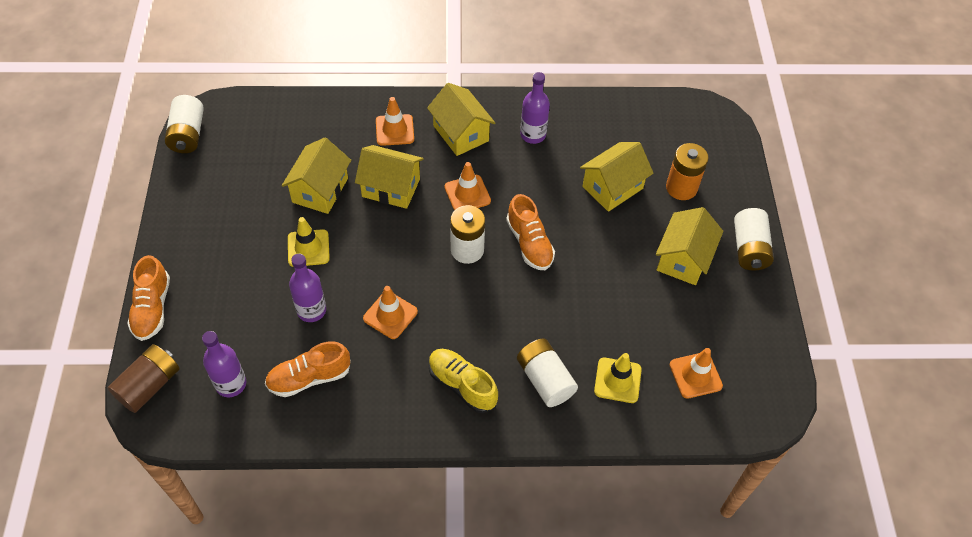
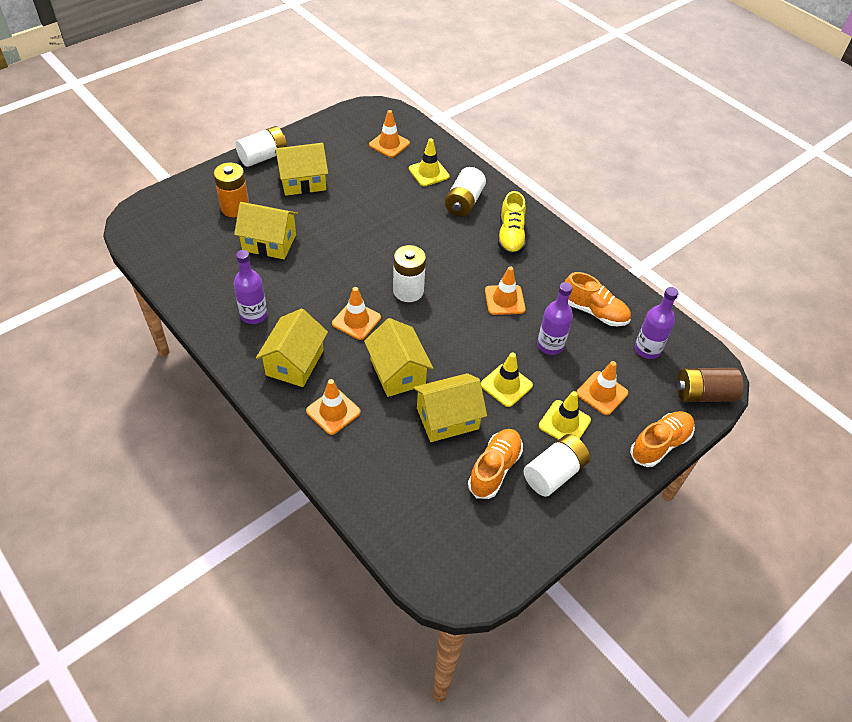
camera: 130 degrees left, 5 degrees down
white battery [165,95,204,153] -> white battery moved to [523,434,590,497]
orange shoe [506,194,555,270] -> orange shoe moved to [468,429,523,499]
none -> yellow traffic cone [539,391,591,440]
none -> orange traffic cone [577,361,628,415]

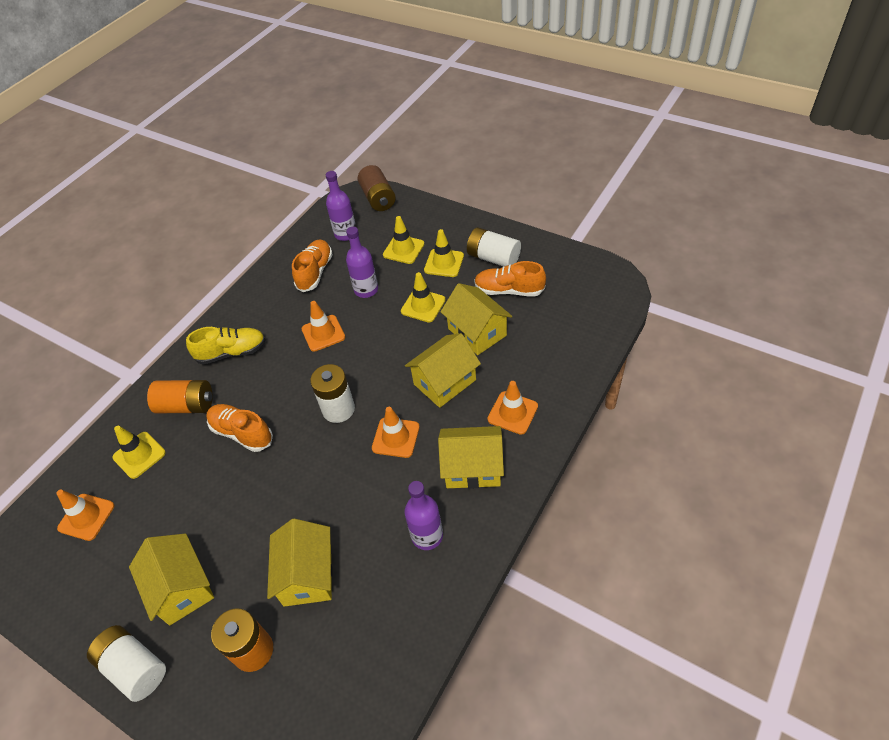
camera: 100 degrees left, 0 degrees up
white battery [445,167,486,217] -> orange battery [147,380,212,413]
orange traffic cone [577,361,628,415] -> yellow traffic cone [383,216,424,264]
orange shoe [630,411,695,467] -> orange shoe moved to [207,404,273,452]

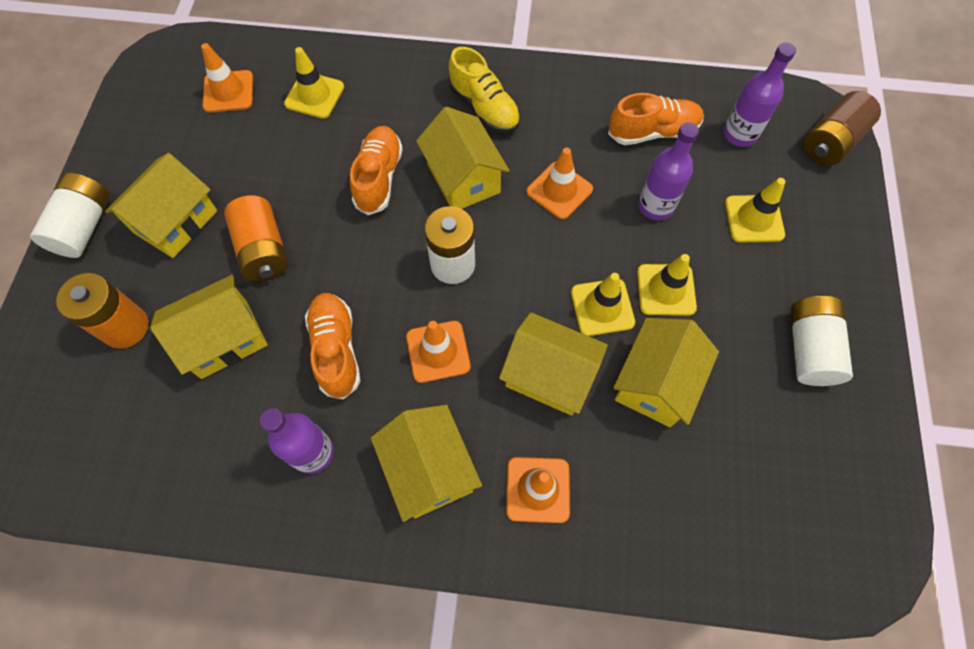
camera: 60 degrees right, 15 degrees up
orange battery [147,380,212,413] -> orange battery moved to [224,195,288,281]
yellow traffic cone [424,229,464,277] -> yellow traffic cone moved to [571,273,635,336]
orange shoe [474,261,546,297] -> orange shoe moved to [305,293,361,400]
none -> yellow house [416,107,510,209]

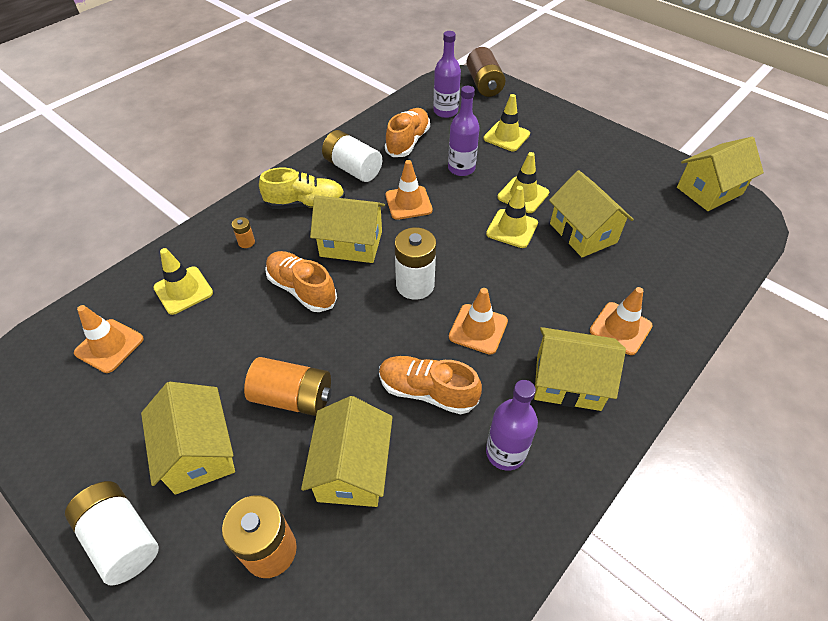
camera: 55 degrees left, 15 degrees down
yellow house [499,312,608,416] -> yellow house moved to [677,137,764,211]
white battery [791,296,853,386] -> white battery moved to [322,130,382,182]
none -> orange battery [232,217,255,248]

